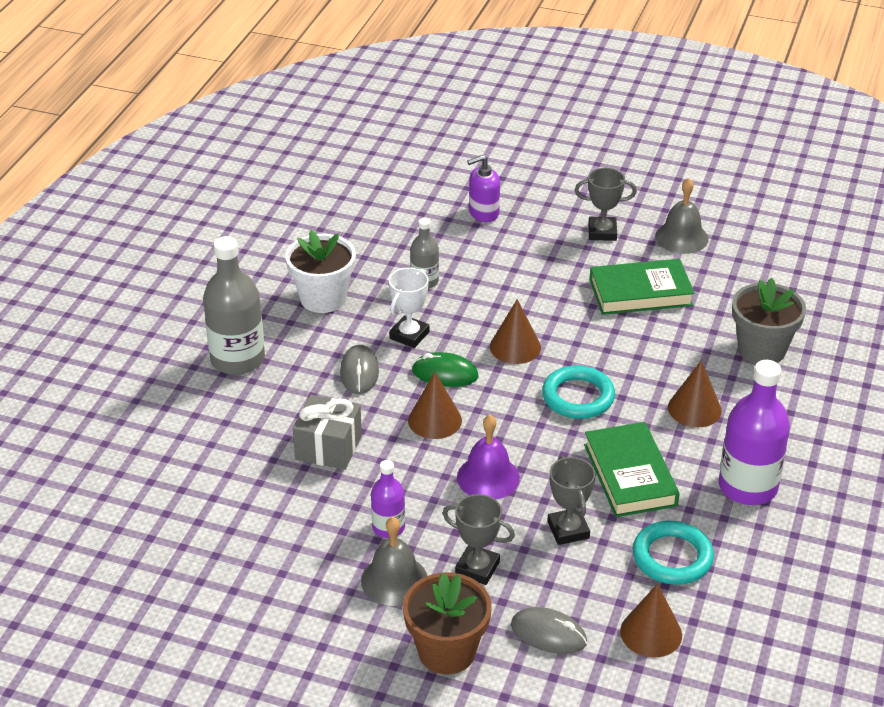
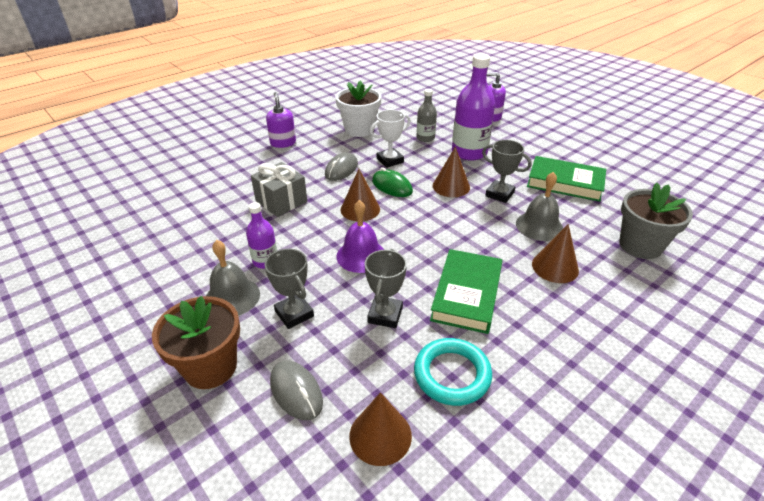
camera: 30 degrees right, 0 degrees up
grey bottle [203,236,265,375] -> purple soap dispenser [266,92,296,148]
turquoise ring [542,365,615,419] -> none
grey trophy [575,168,637,241] -> grey trophy moved to [482,140,532,203]
grey bell [655,178,709,254] -> grey bell moved to [516,172,563,241]
purple bottle [719,360,790,505] -> purple bottle moved to [452,54,495,161]

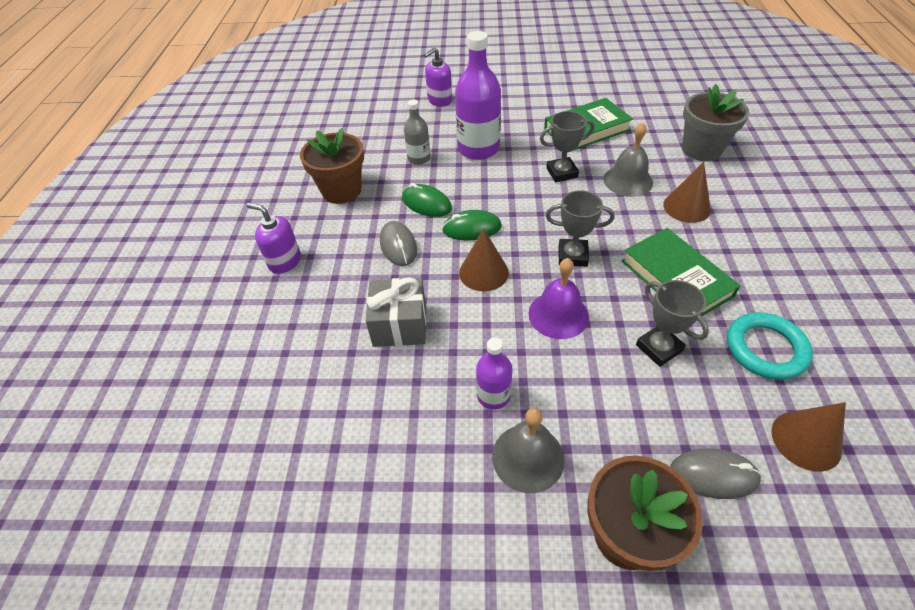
camera: 45 degrees left, 10 degrees up
grey trophy [264,249,314,329] -> grey trophy moved to [546,190,614,267]
white flower pot [335,81,381,137] -> brown flower pot [300,128,364,204]
white trophy [370,109,411,168] -> green mouse [402,183,452,217]
brown cone [433,147,470,197] -> none

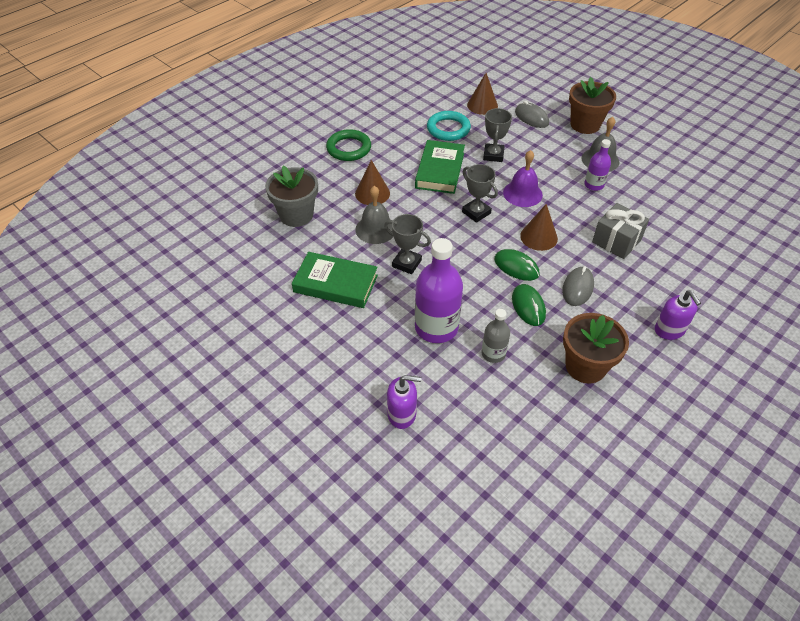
camera: 140 degrees left, 0 degrees up
none -> green ring [326,129,371,161]

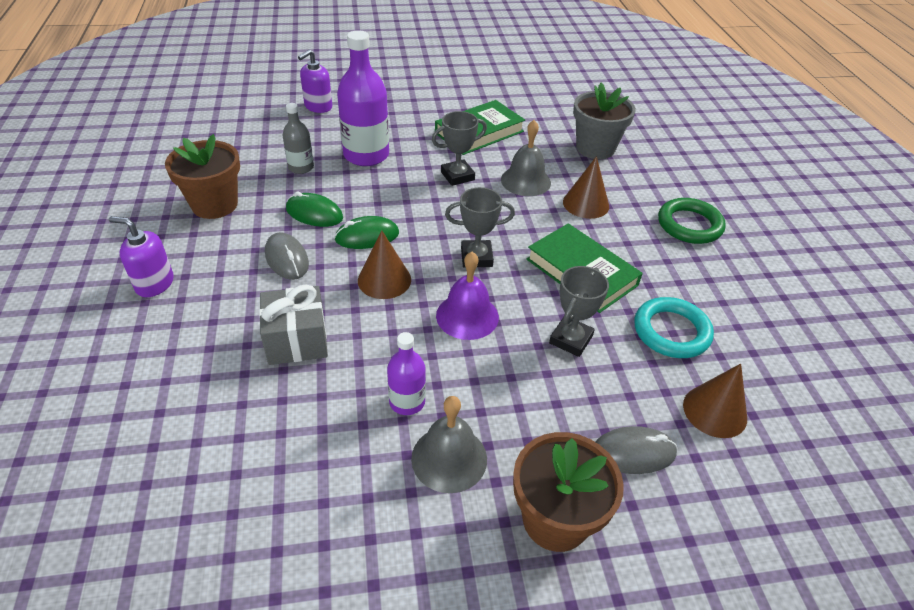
camera: 125 degrees right, 5 degrees down
grey trophy [483,108,512,162] -> grey trophy turned 75 degrees clockwise [549,266,609,357]

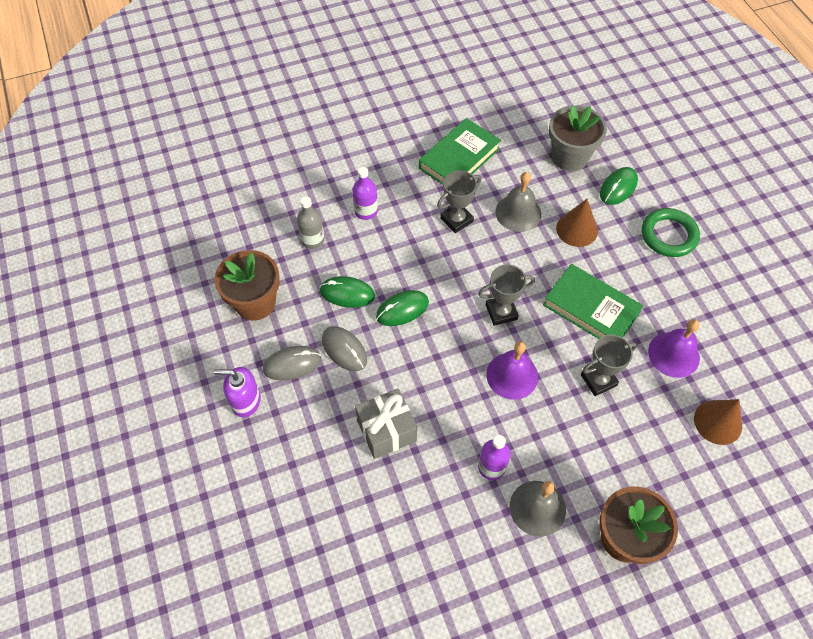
camera: 10 degrees left, 15 degrees up
purple soap dispenser [298,49,332,113] -> none
purple bottle [337,30,389,166] -> purple bottle [352,167,378,220], size x0.54
brown cone [358,230,411,299] -> none
grey trophy [549,266,609,357] -> grey trophy turned 45 degrees clockwise [581,334,637,396]
grey mouse [596,426,677,474] -> grey mouse moved to [263,346,321,381]
turquoise ring [634,297,714,358] -> purple bell [648,319,700,378]
none -> green mouse [600,167,638,205]

